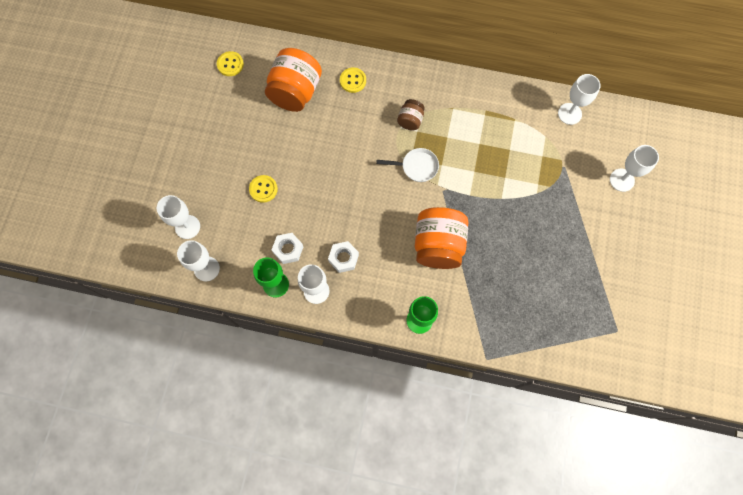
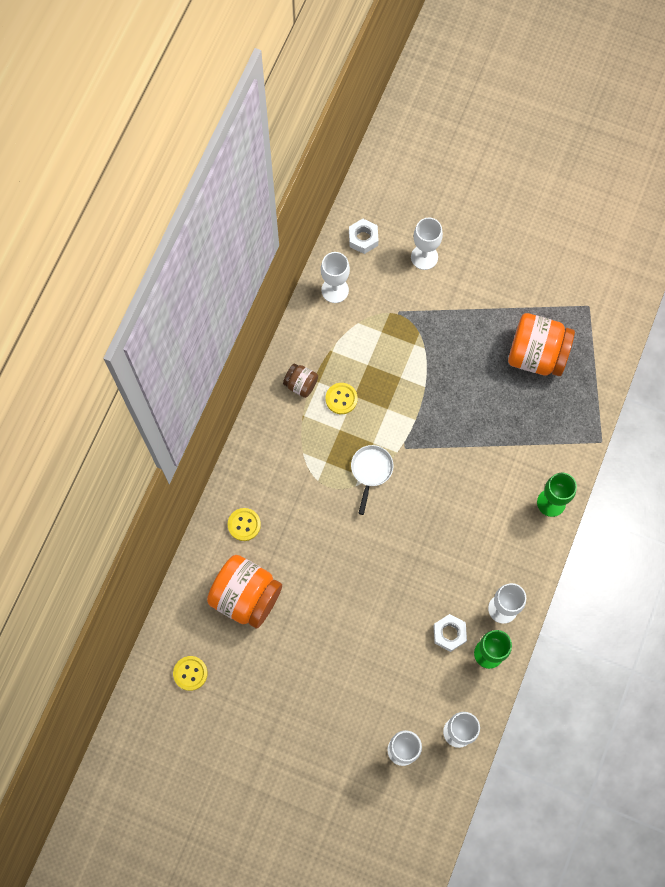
camera: 80 degrees left, 0 degrees up
yellow button [249,175,278,203] -> yellow button moved to [326,383,358,414]
white nut [328,241,359,273] -> white nut moved to [349,219,379,254]
brown jar [397,99,425,130] -> brown jar moved to [283,363,318,398]
orange jar [415,207,468,269] -> orange jar moved to [508,313,575,376]

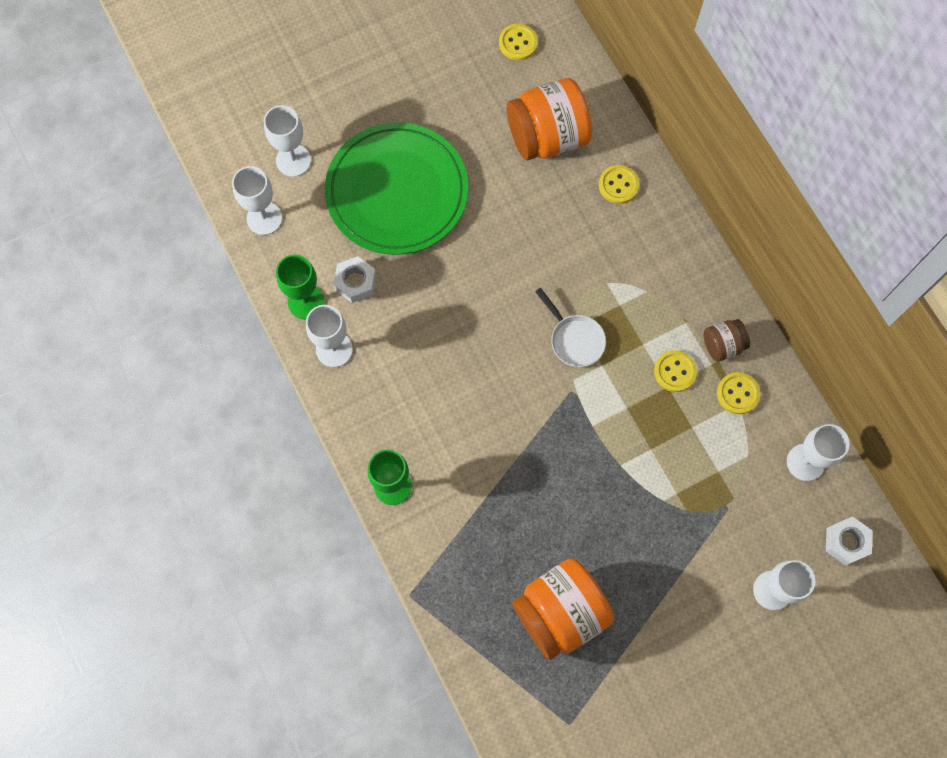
camera: 130 degrees right, 0 degrees up
none -> green plate [325,122,468,255]
none -> yellow button [717,372,760,414]

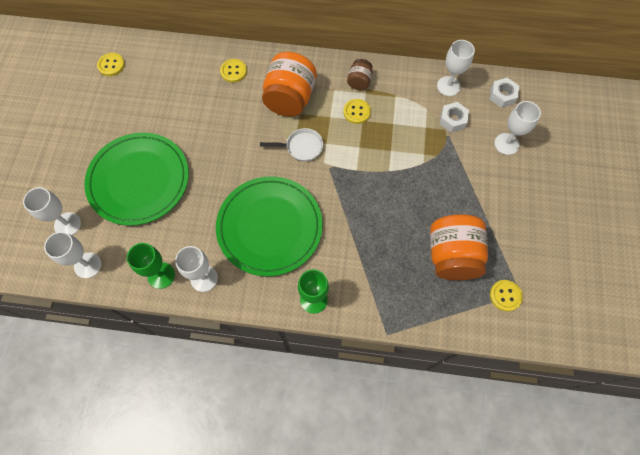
camera: 55 degrees left, 5 degrees down
white nut [333,256,376,303] -> white nut moved to [439,102,469,132]
orange jar [507,78,592,160] -> orange jar moved to [262,52,317,117]
yellow button [717,372,760,414] -> yellow button moved to [490,280,523,311]
none -> green plate [216,176,323,276]

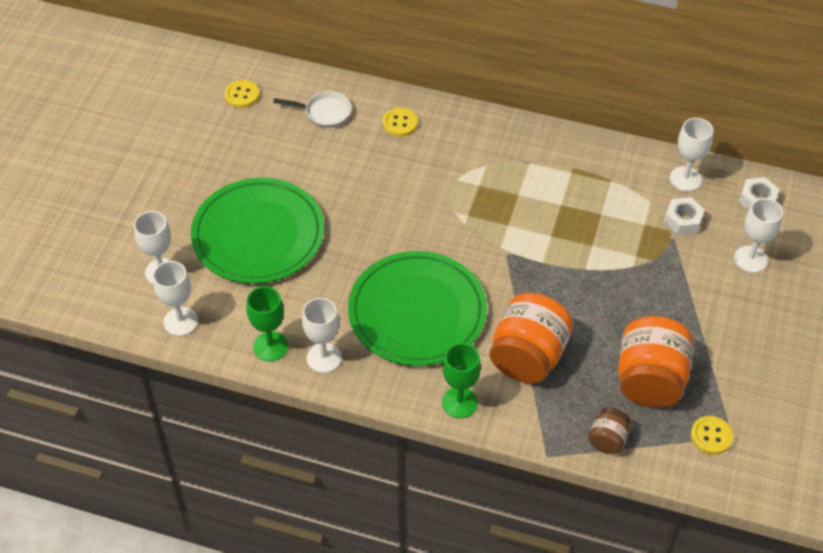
camera: 10 degrees right, 15 degrees down
white pan [260,128,323,161] -> white pan moved to [273,91,351,128]
orange jar [262,52,317,117] -> orange jar moved to [490,293,573,384]
yellow button [343,99,371,124] -> none
brown jar [347,59,373,90] -> brown jar moved to [588,407,631,454]

